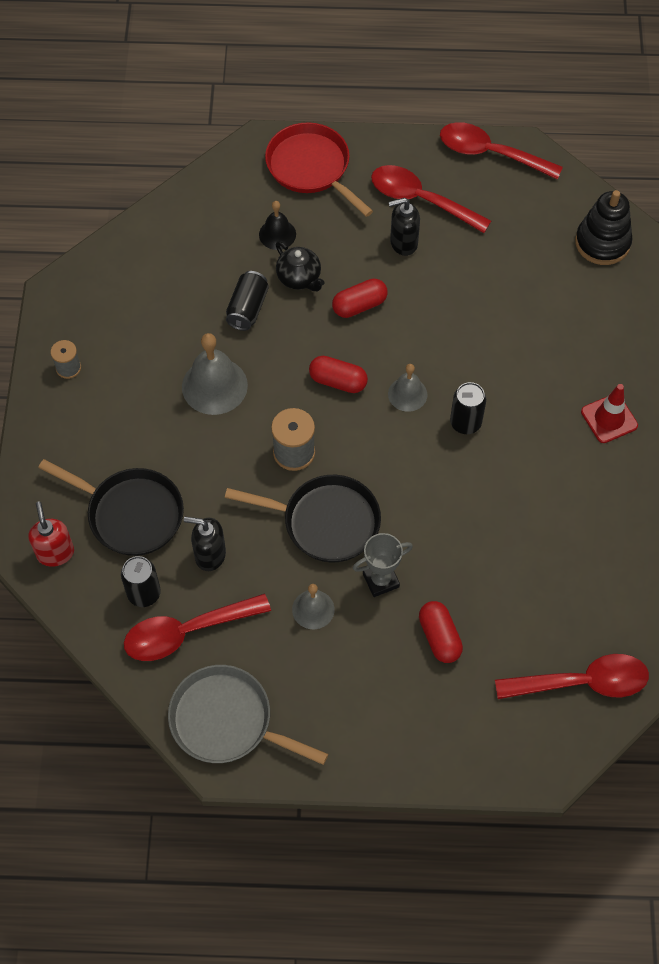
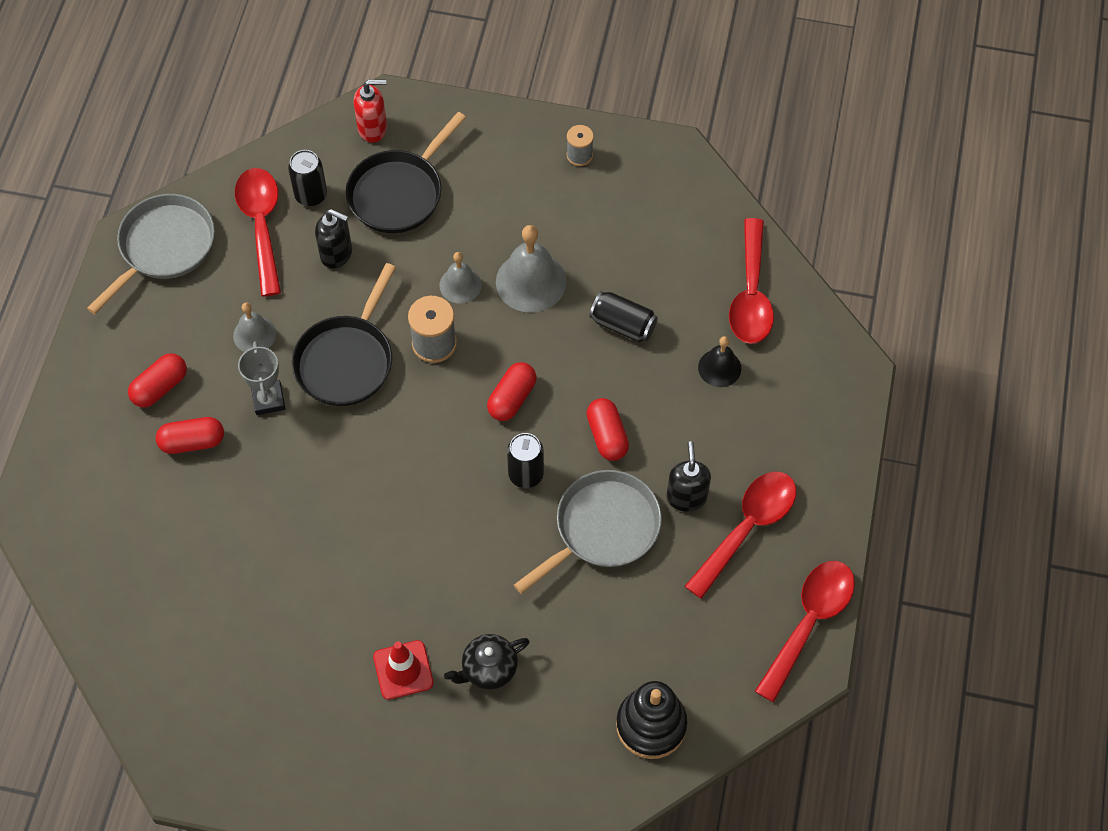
camera: 100 degrees right, 0 degrees up
black soap dispenser [184,517,226,571] -> black soap dispenser turned 90 degrees clockwise [315,209,352,269]
red pan [265,122,373,217] -> none
black teapot [276,241,325,291] -> black teapot moved to [444,634,529,690]
grey bell [388,364,427,412] -> grey bell moved to [439,252,482,303]
black can [450,382,486,434] -> black can moved to [507,433,544,488]
red spoon [495,654,649,699] -> red spoon moved to [729,218,774,344]
none -> red capsule [128,353,187,407]
none -> grey pan [514,470,662,594]

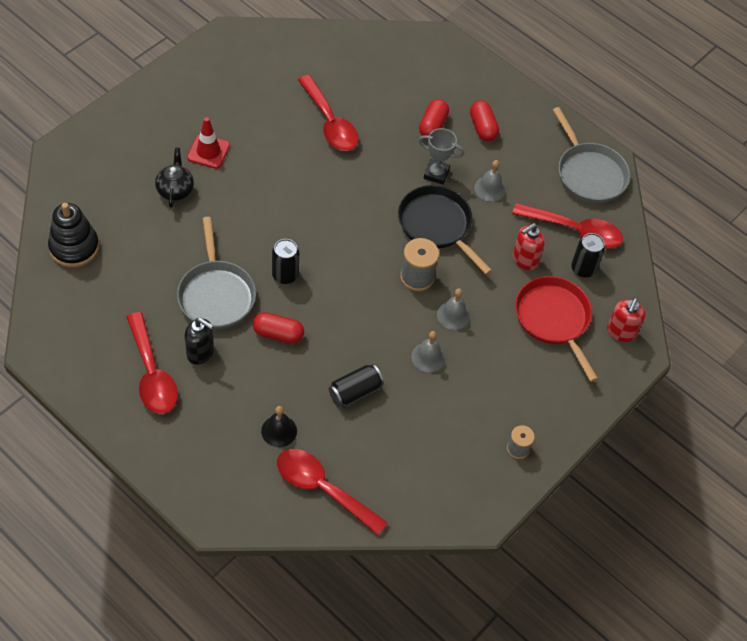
camera: 115 degrees right, 5 degrees down
black soap dispenser [315,209,352,269] -> red soap dispenser [513,223,545,270]
black pan [346,112,466,233] -> red pan [515,276,598,382]
red capsule [487,362,537,421] -> none
grey bell [496,225,566,313] -> grey bell [411,331,445,372], size x0.60
red spoon [755,561,855,703] -> red spoon moved to [298,75,359,151]

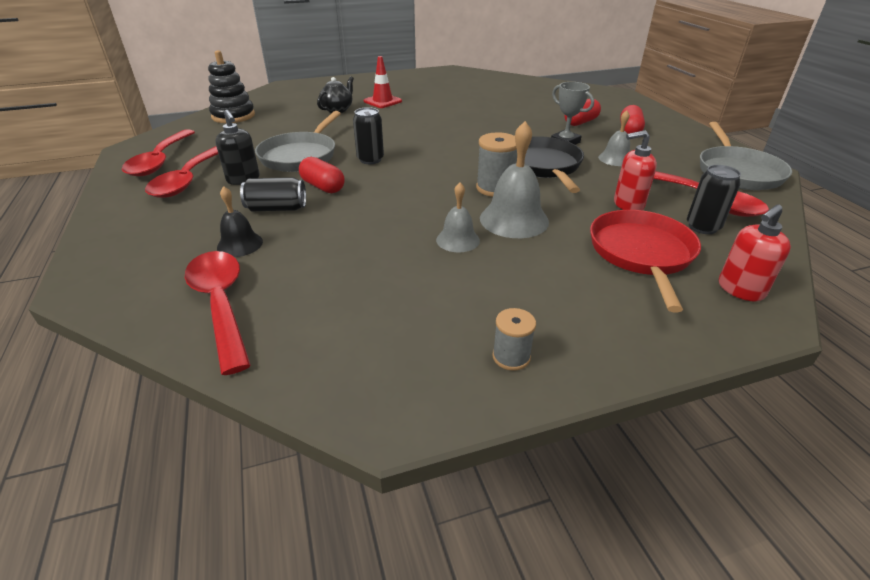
camera: 35 degrees right, 20 degrees down
red spoon [298,75,359,151] -> red spoon moved to [122,130,195,176]
black can [329,364,384,407] -> black can moved to [240,177,306,211]
grey bell [437,288,470,330] -> grey bell [480,121,549,238], size x1.67

